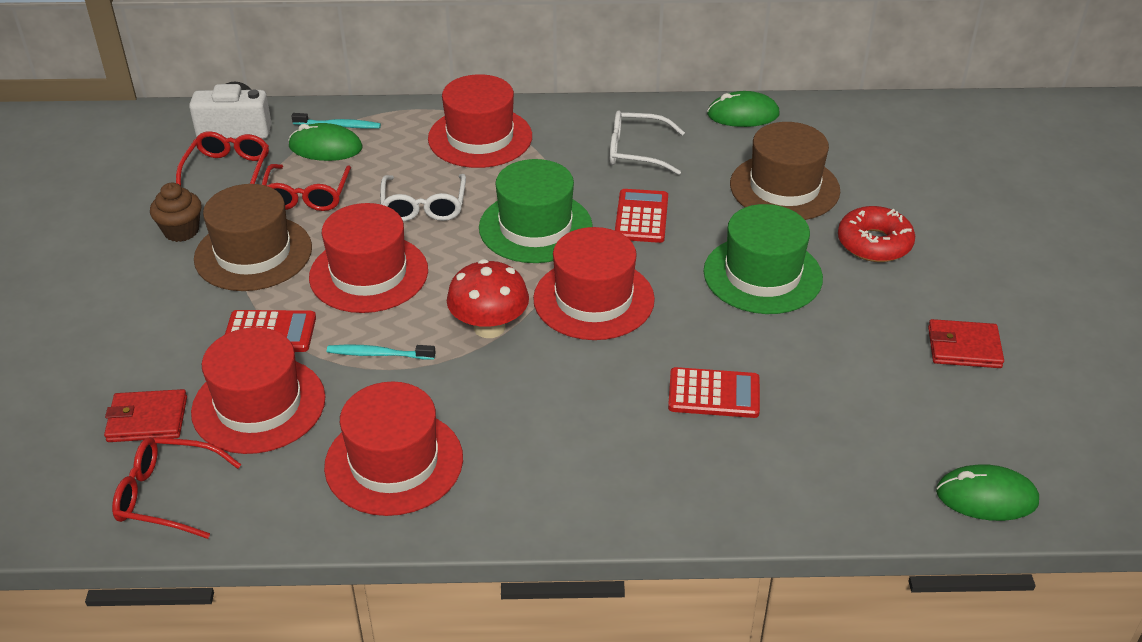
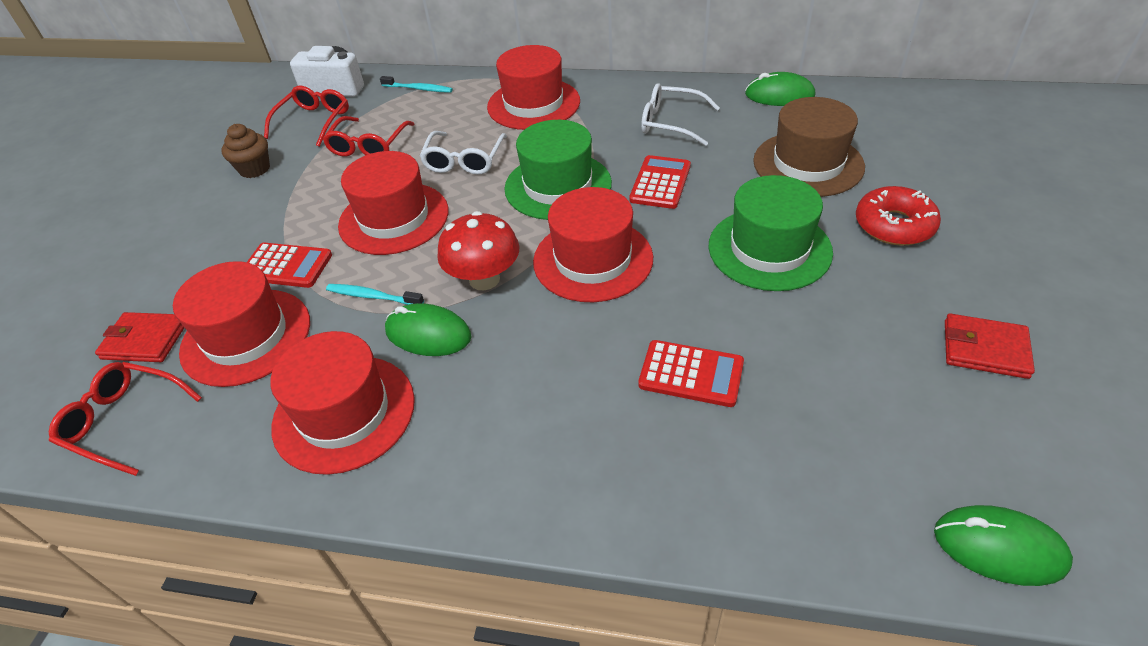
camera: 15 degrees right, 5 degrees up
brown hat [194,184,312,291] -> none
green mouse [289,123,363,161] -> green mouse moved to [385,303,472,356]

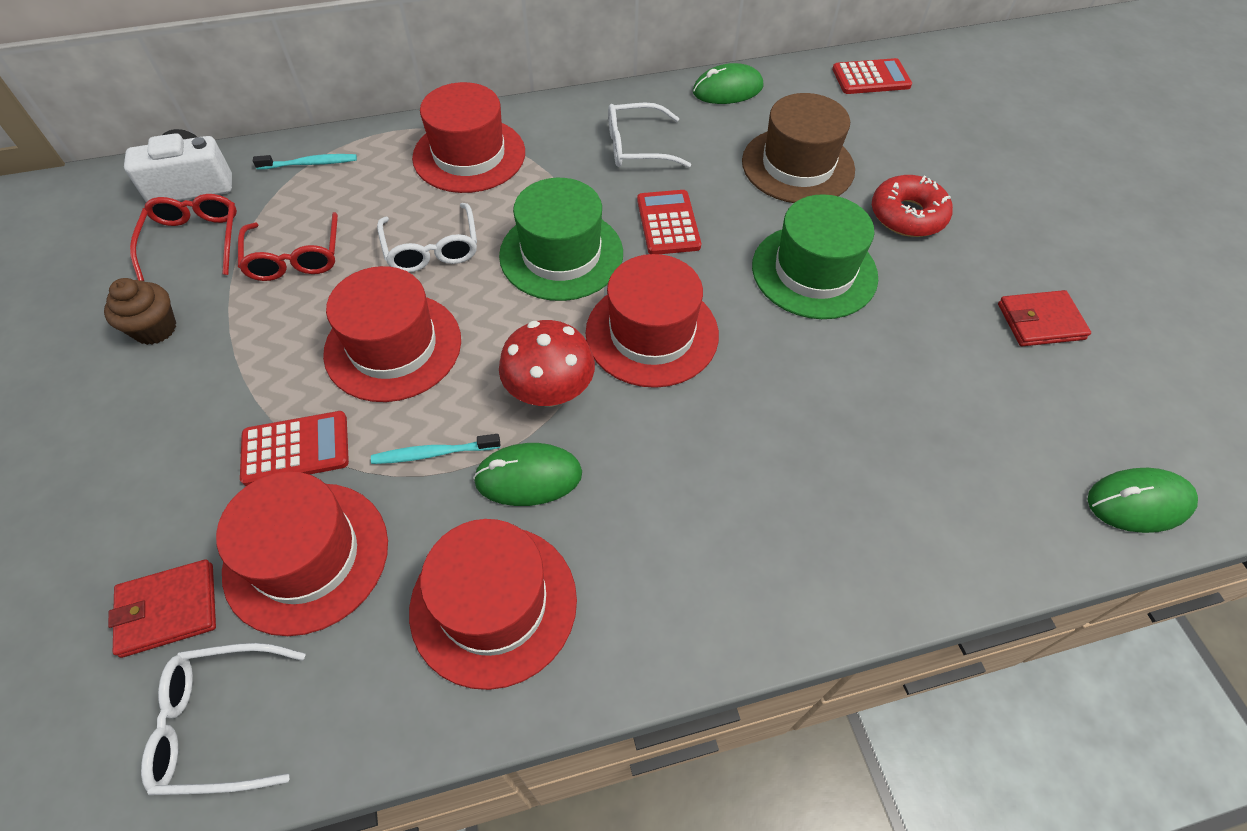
camera: 30 degrees left, 10 degrees up
red glasses [49,362,202,476] -> white glasses [141,643,306,795]
red calculator [638,340,744,407] -> red calculator moved to [832,58,912,94]

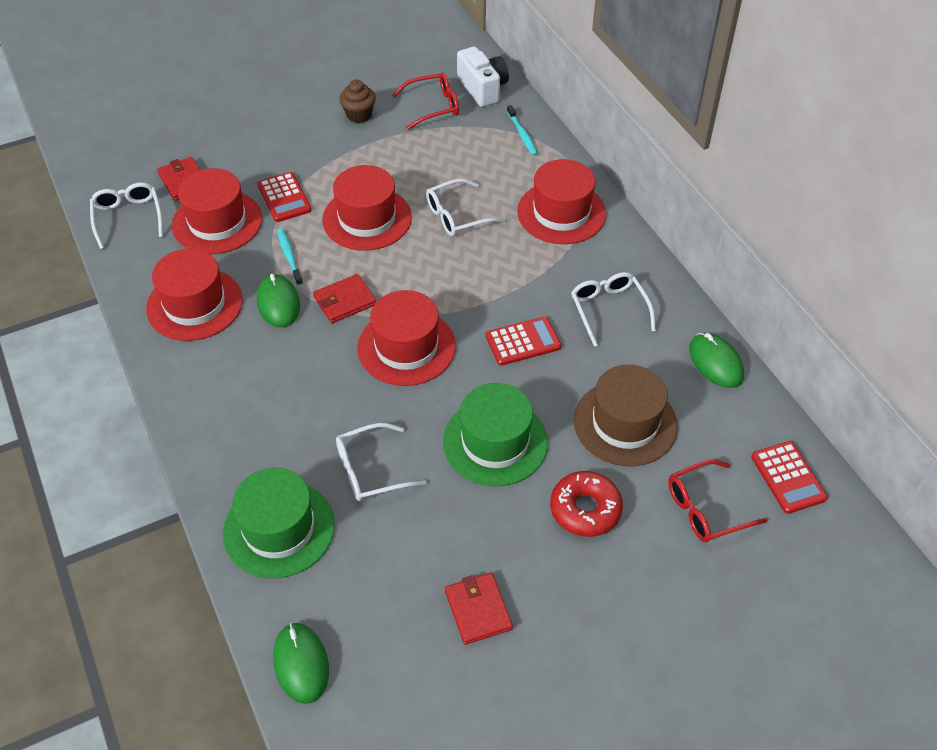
camera: 80 degrees right, 5 degrees down
red glasses [238,212,338,281] -> red glasses moved to [668,460,767,542]
green hat [499,178,623,301] -> green hat moved to [223,468,335,579]
red mushroom [499,320,595,407] -> red wallet [313,274,376,323]
none -> white glasses [336,423,426,501]

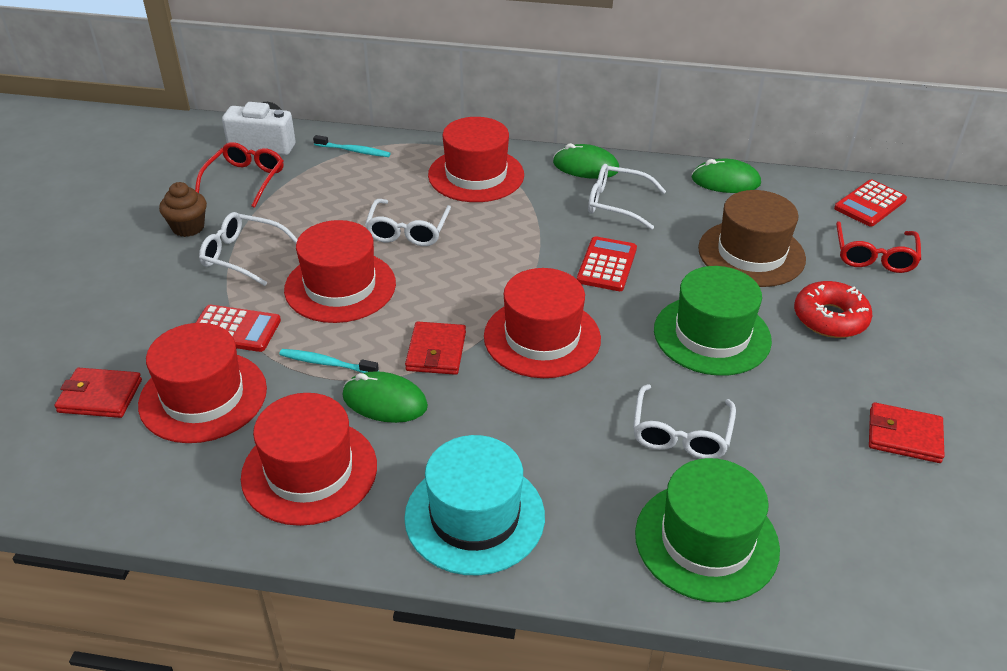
camera: 55 degrees left, 10 degrees down
white glasses [90,182,163,249] -> white glasses moved to [199,212,298,286]
green mouse [273,623,329,704] -> green mouse moved to [553,143,619,179]
red calculator [751,441,828,514] -> red calculator turned 120 degrees clockwise [834,179,907,227]
none -> turquoise hat [404,435,545,576]

